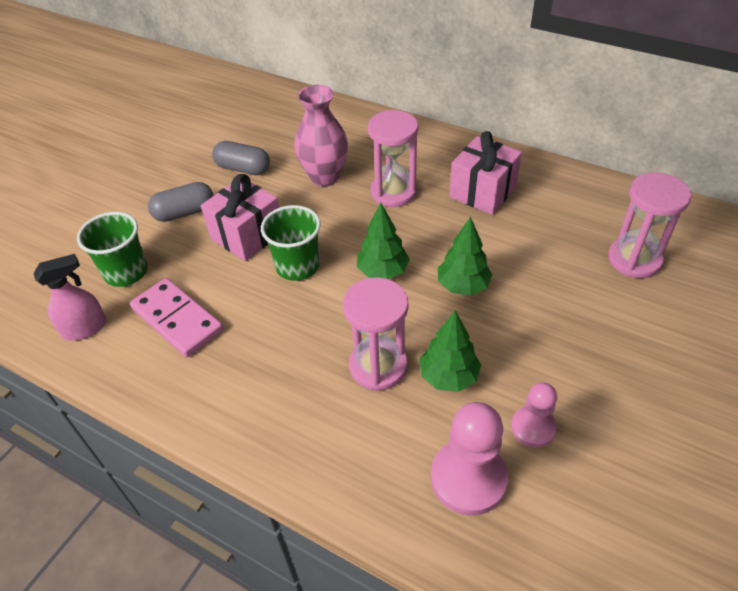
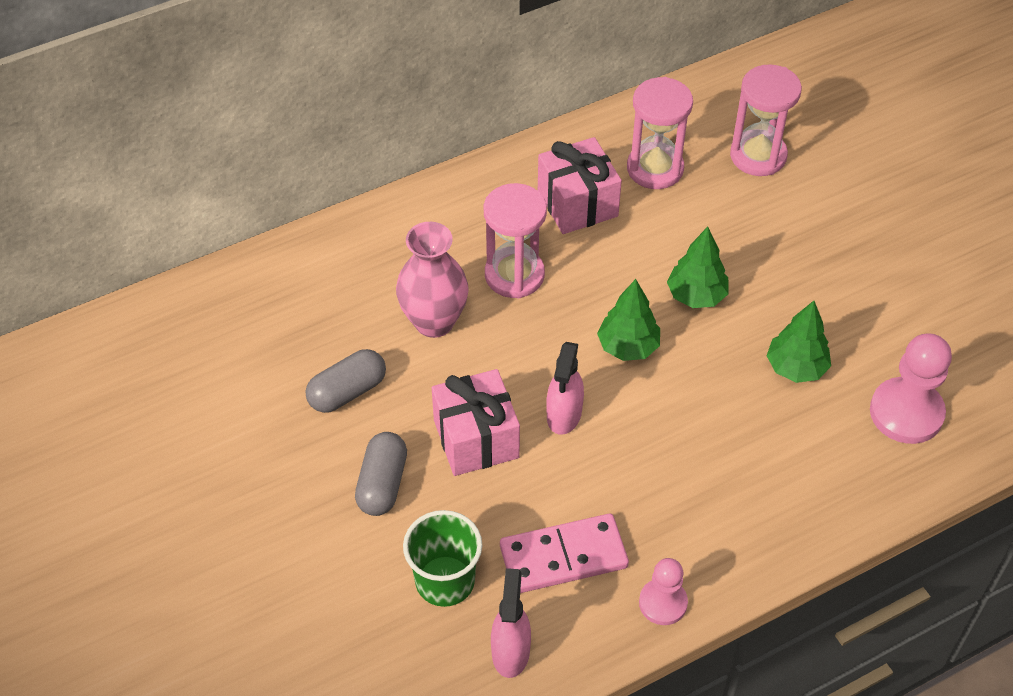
camera: 60 degrees left, 5 degrees up
green cup [261,205,321,281] -> pink spray bottle [546,342,584,435]
pink hourglass [343,277,408,391] -> pink hourglass moved to [627,77,693,189]
pink pawn [511,382,557,448] -> pink pawn moved to [639,558,688,625]

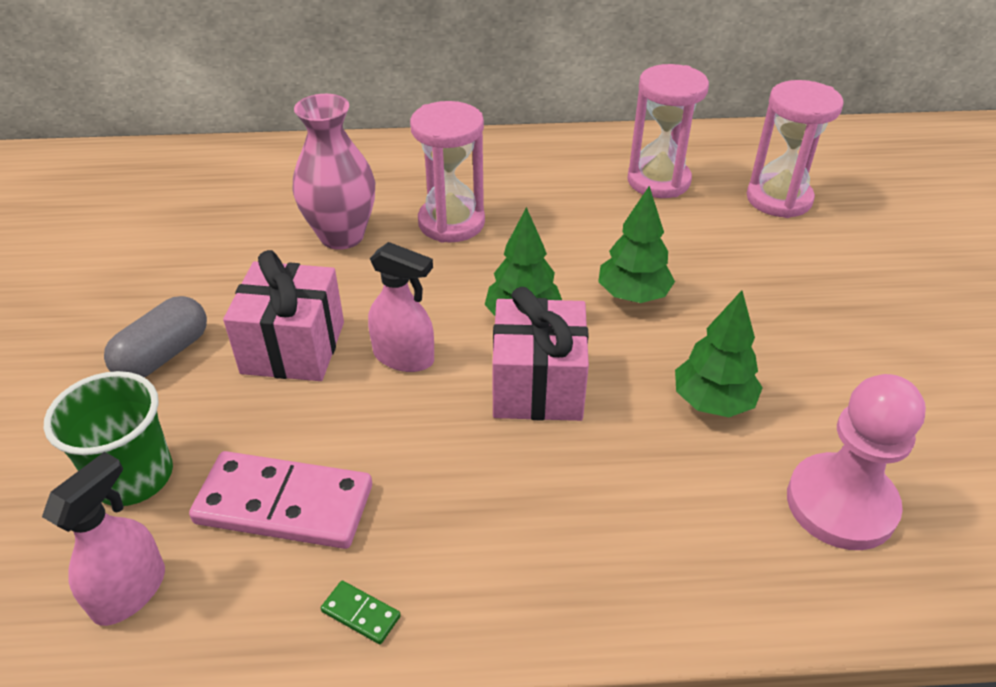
camera: 25 degrees right, 10 degrees down
grey capsule [306,349,386,413] -> none
pink gift [538,137,622,234] -> pink gift moved to [492,287,589,421]
pink spray bottle [546,342,584,435] -> pink spray bottle turned 105 degrees counterclockwise [368,242,434,372]
pink pawn [639,558,688,625] -> green domino [321,581,401,644]

